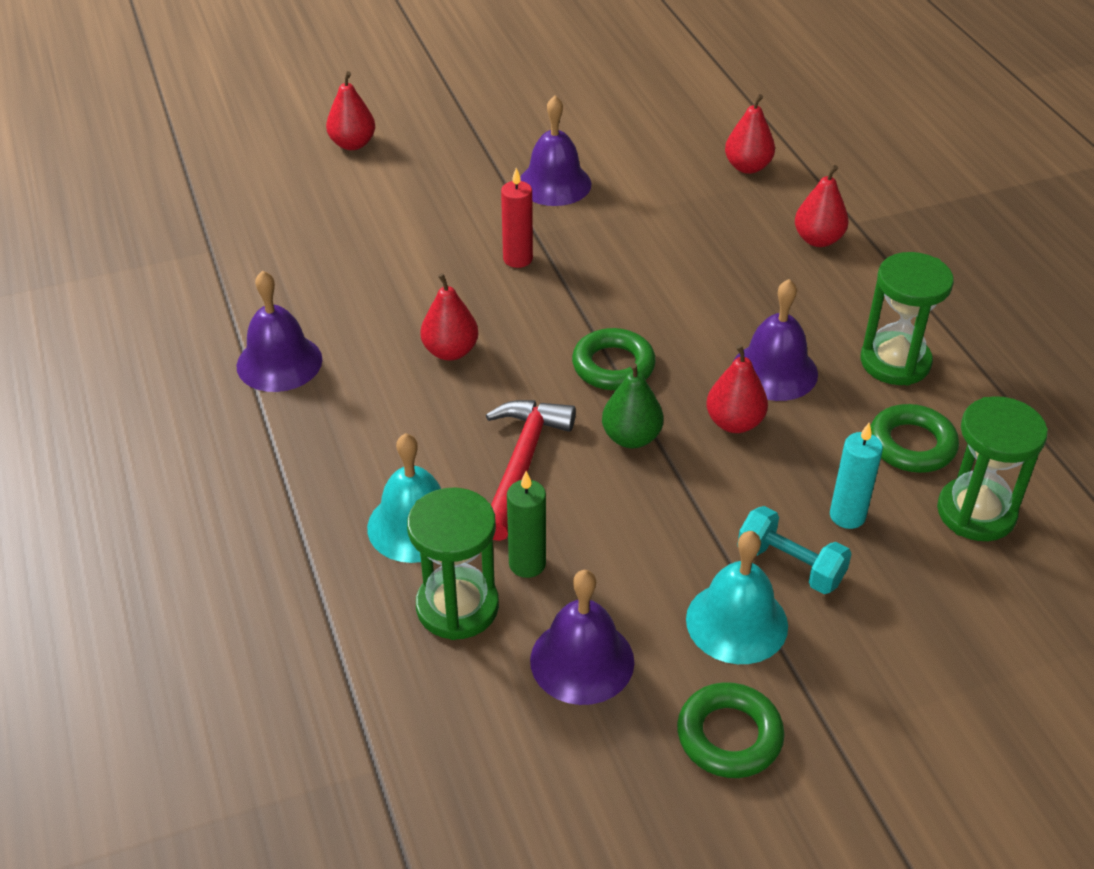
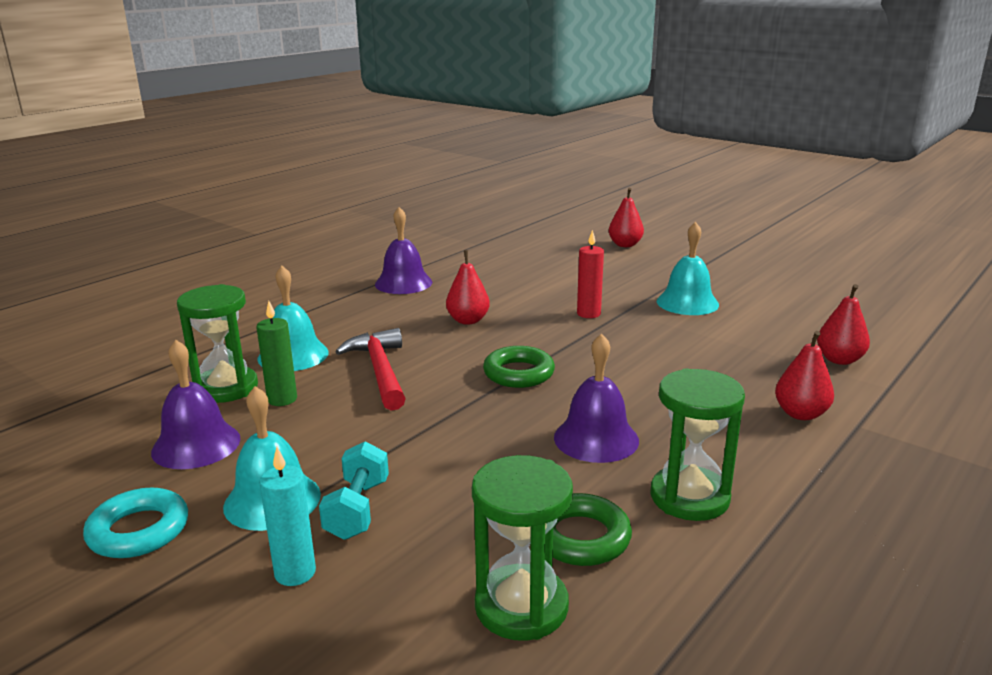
camera: 60 degrees right, 20 degrees down
red hammer [486,400,576,541] -> red hammer turned 90 degrees counterclockwise [335,328,406,410]
purple bell [520,96,591,206] -> turquoise bell [657,222,719,315]
green pear [602,363,664,448] -> none
green ring [677,682,785,778] -> turquoise ring [83,488,188,558]
red pear [706,344,768,433] -> none
turquoise candle [830,423,883,529] -> turquoise candle moved to [259,447,316,586]

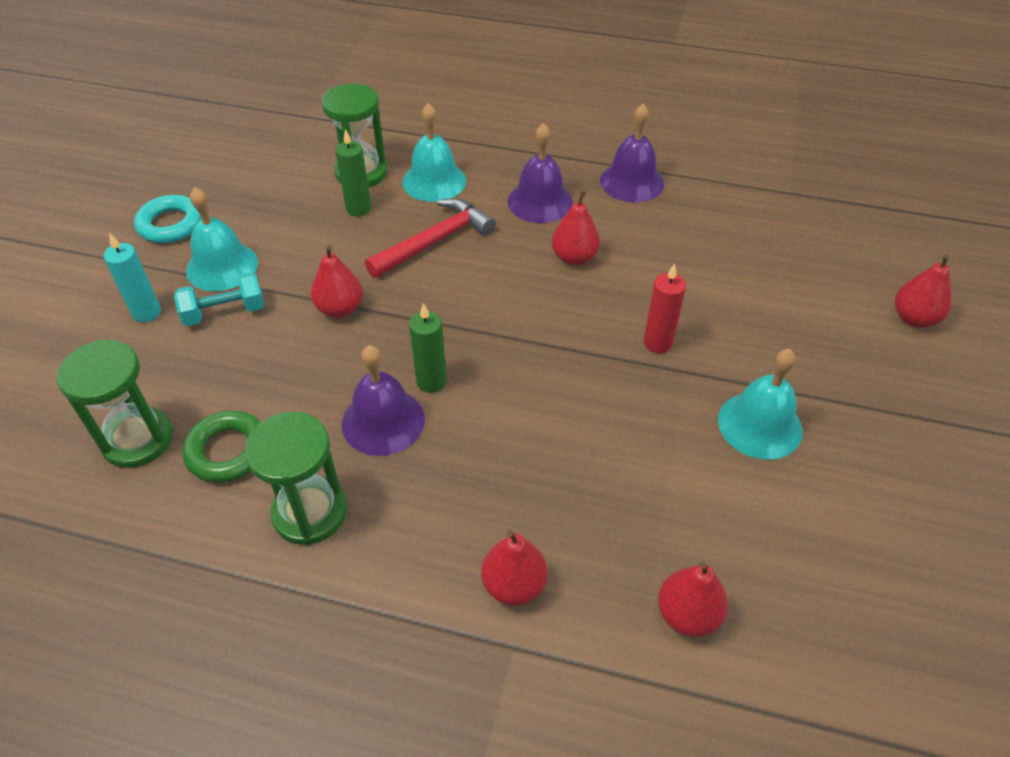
camera: 65 degrees right, 25 degrees up
purple bell [151,340,240,469] -> purple bell moved to [507,123,573,223]
green ring [483,346,555,388] -> none
none -> red pear [311,245,363,318]
none -> green candle [409,303,447,393]

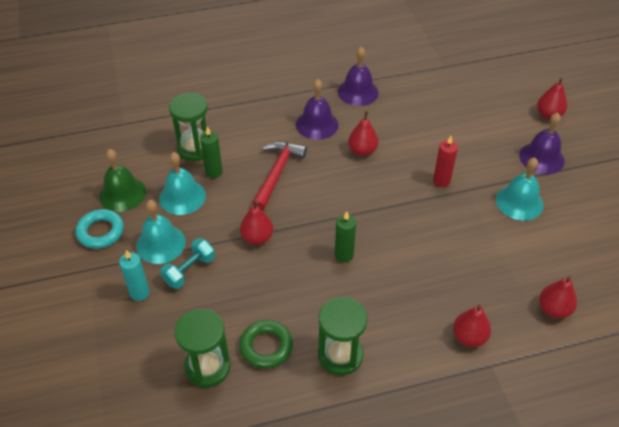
camera: 30 degrees left, 0 degrees up
purple bell [342,345,425,456] -> purple bell moved to [519,113,565,174]
turquoise bell [402,103,466,202] -> turquoise bell moved to [159,152,206,215]
none -> green bell [99,149,146,212]

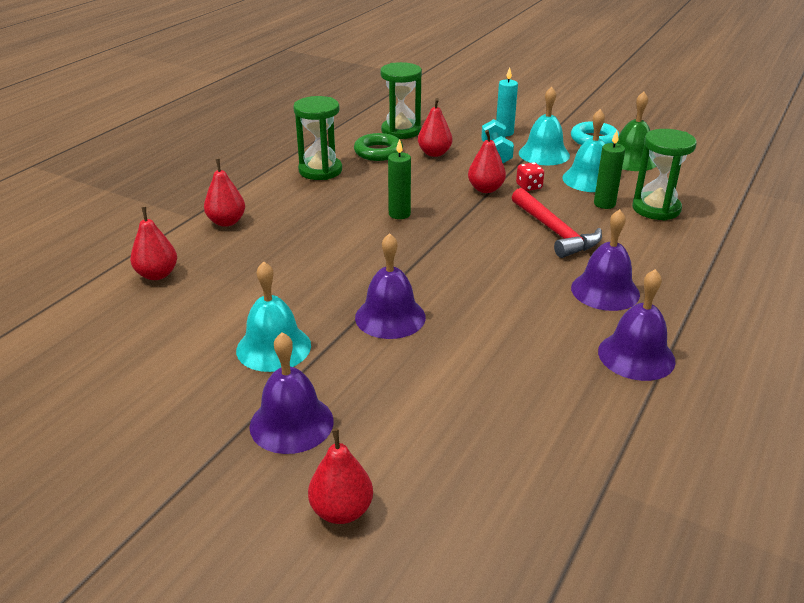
camera: 135 degrees right, 15 degrees down
red pear [348,111,379,156] -> red pear moved to [418,98,452,157]
red candle [433,136,458,187] -> purple bell [355,233,426,339]
none -> red dice [516,162,544,191]

